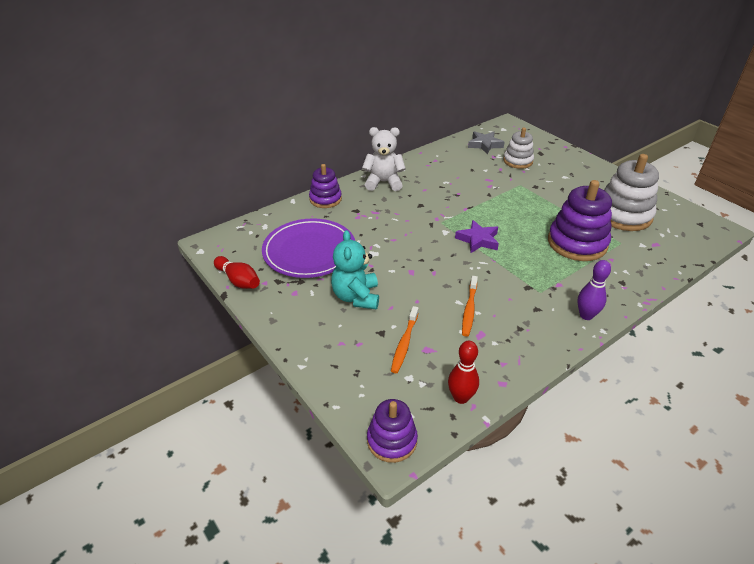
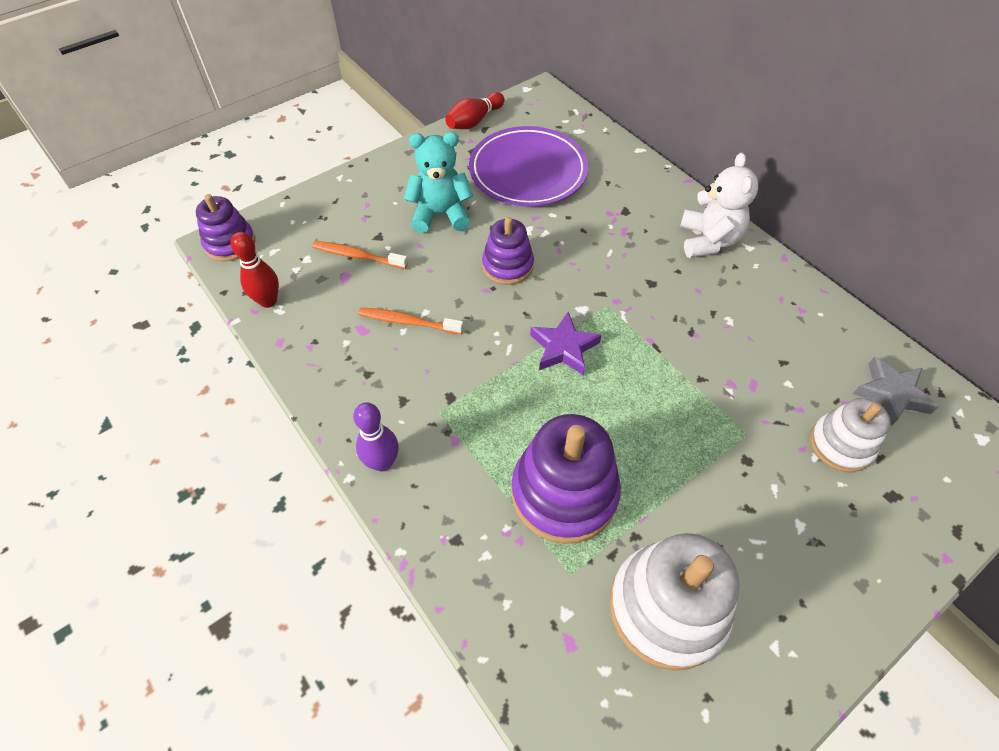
camera: 90 degrees right, 15 degrees up
purple stacking toy [309,164,342,208] -> purple stacking toy moved to [482,217,534,285]

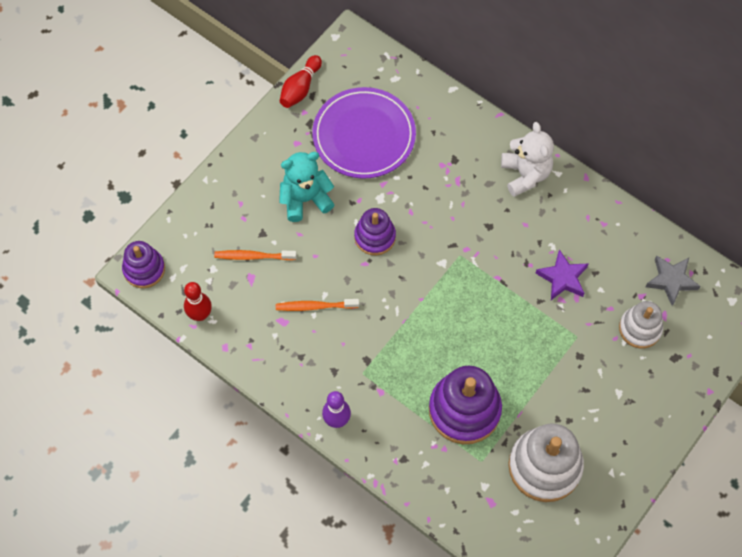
camera: 15 degrees left, 10 degrees up
purple star [530,312,602,376] -> purple star moved to [535,249,588,300]

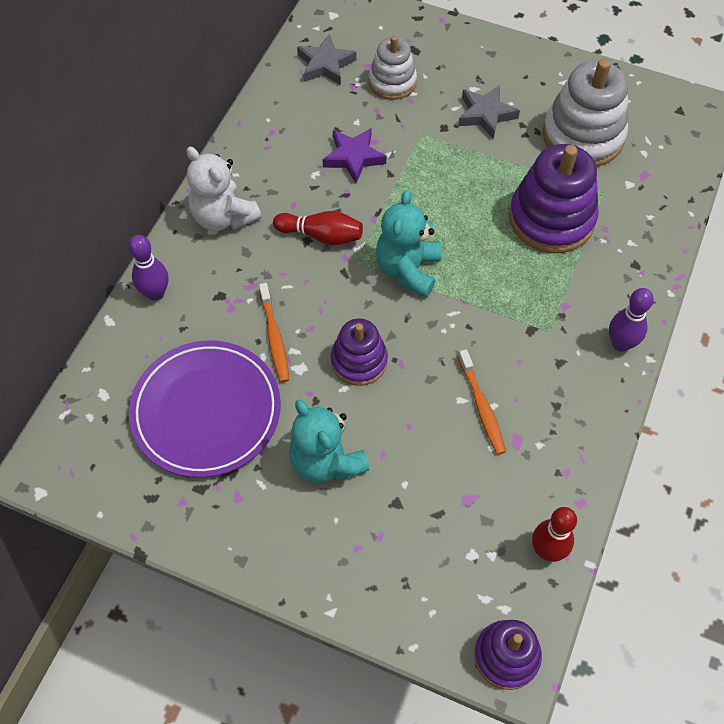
camera: 105 degrees left, 5 degrees down
orange toothbrush [214,250,297,260] -> orange toothbrush moved to [259,283,289,383]
red bowling pin [280,55,322,108] -> red bowling pin moved to [273,211,363,245]
white teddy bear [501,122,554,197] -> white teddy bear turned 105 degrees counterclockwise [186,147,261,231]
none -> purple bowling pin [128,235,169,301]
none -> turquoise teddy bear [376,190,441,297]
none -> grey star [458,85,520,139]

